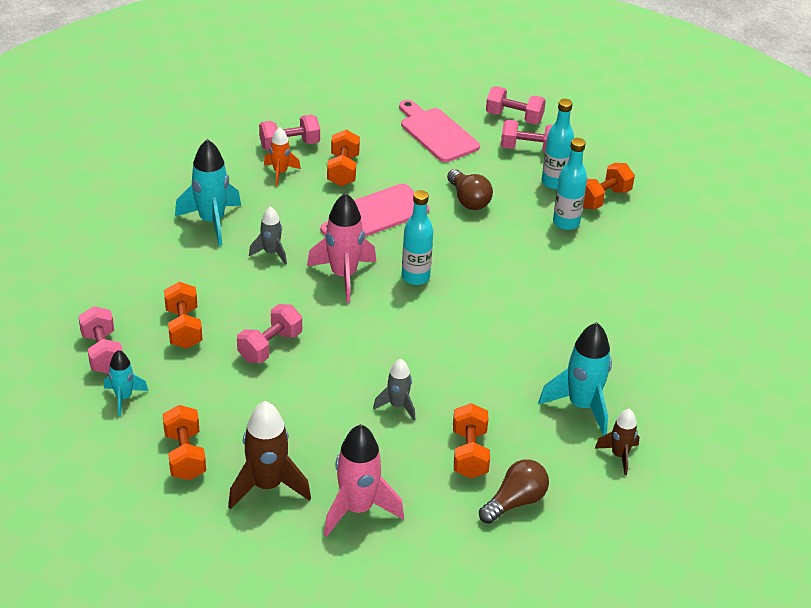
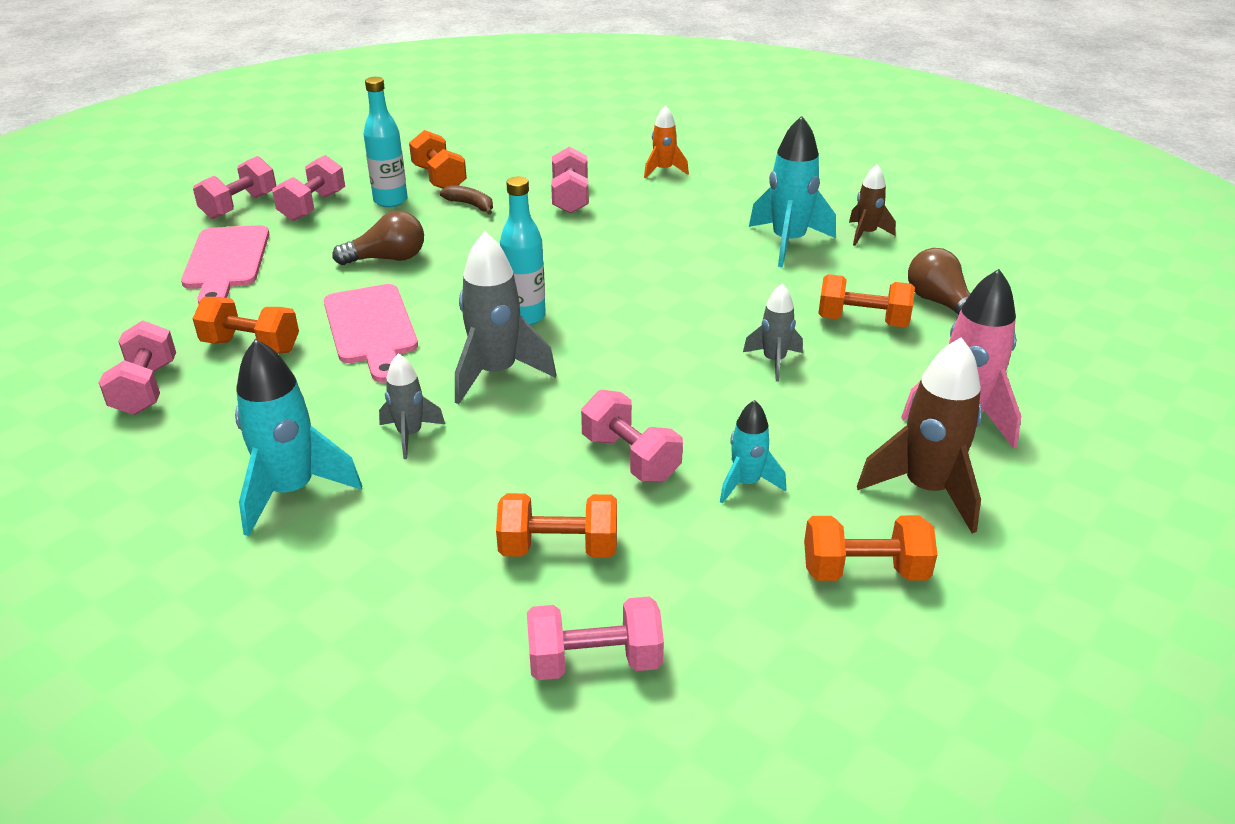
camera: 75 degrees left, 5 degrees down
turquoise rocket [104,350,148,416] -> turquoise rocket moved to [720,400,786,504]
orange rocket [264,127,301,186] -> orange rocket moved to [644,105,689,179]
pink rocket [307,193,376,303] -> grey rocket [455,232,556,404]
pink cutting board [399,100,480,162] -> pink cutting board turned 75 degrees counterclockwise [181,225,269,303]
turquoise bottle [553,138,587,230] -> brown banana [440,185,493,215]
none -> pink dumbbell [551,146,589,214]

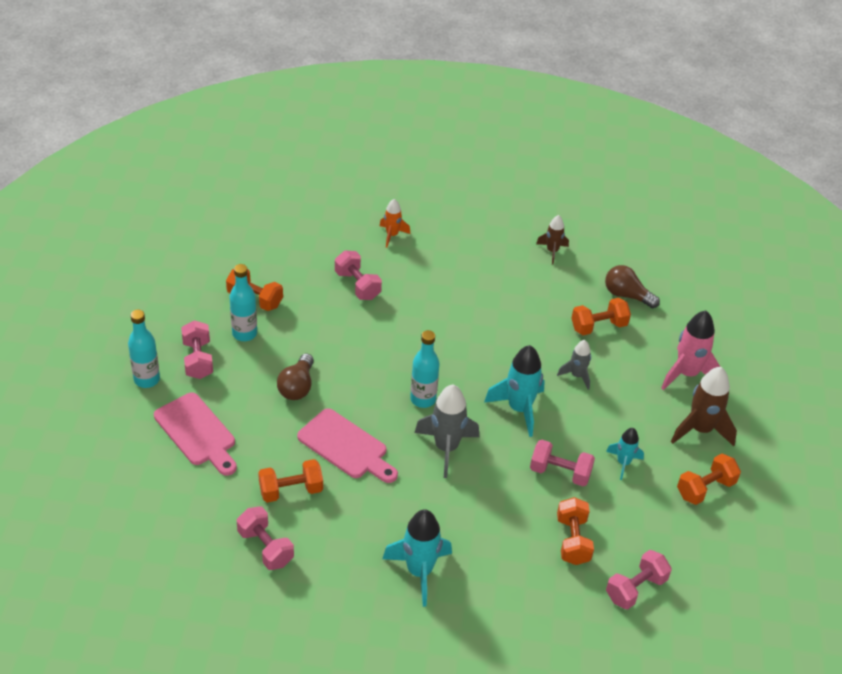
camera: 35 degrees left, 10 degrees up
pink dumbbell [193,156,276,219] -> turquoise bottle [128,310,160,388]
brown light bulb [332,211,424,265] -> brown light bulb turned 150 degrees clockwise [277,353,314,400]
grey rocket [379,353,445,459] -> none
brown banana [440,185,493,215] -> none
orange dumbbell [496,493,617,558] -> orange dumbbell turned 60 degrees counterclockwise [557,497,594,565]
turquoise rocket [749,116,836,267] -> turquoise rocket moved to [484,345,545,437]

